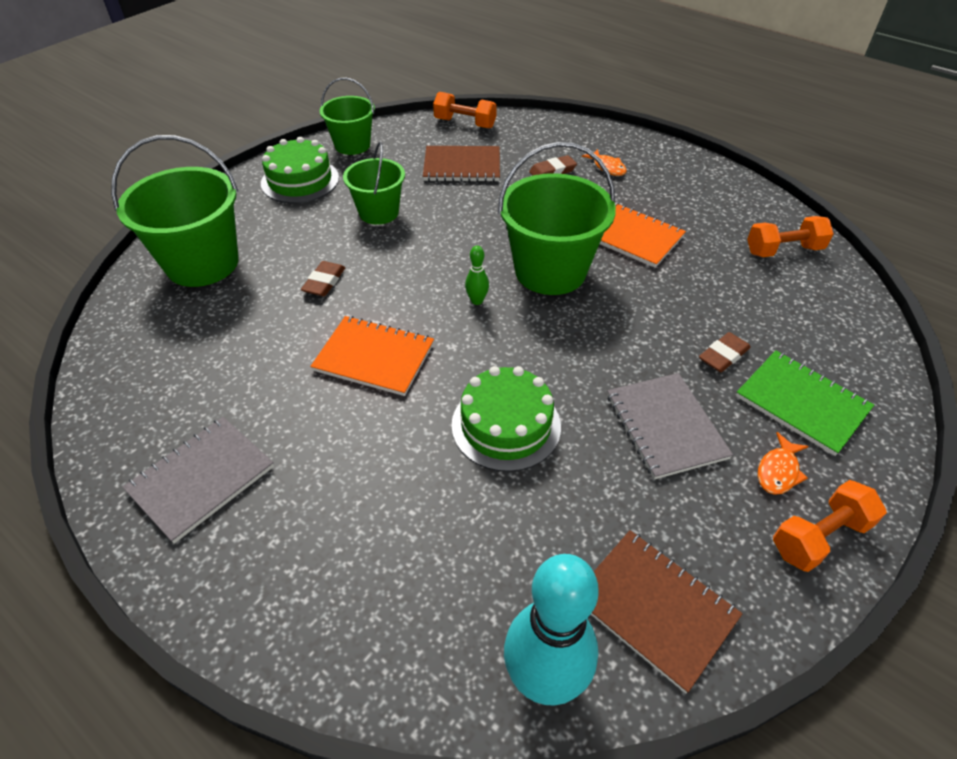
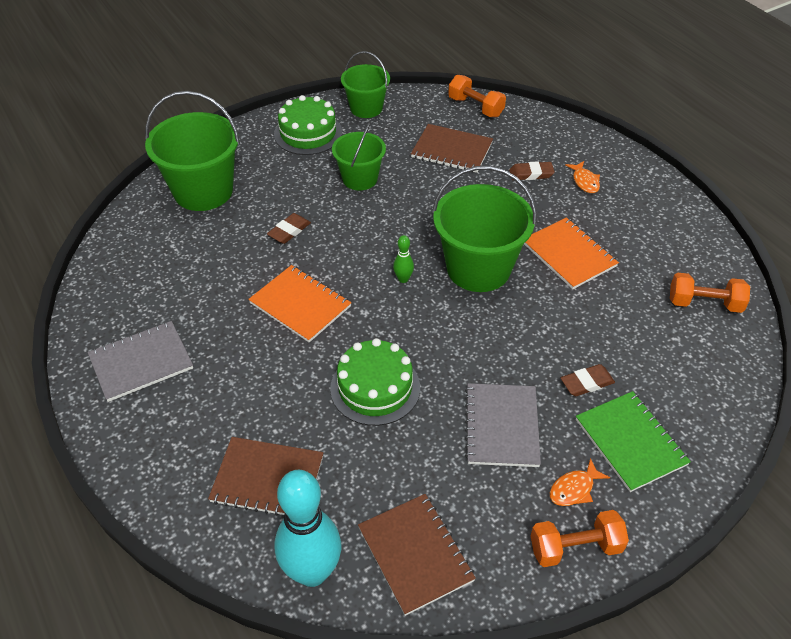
camera: 20 degrees right, 0 degrees up
none -> brown notebook [208,437,324,516]

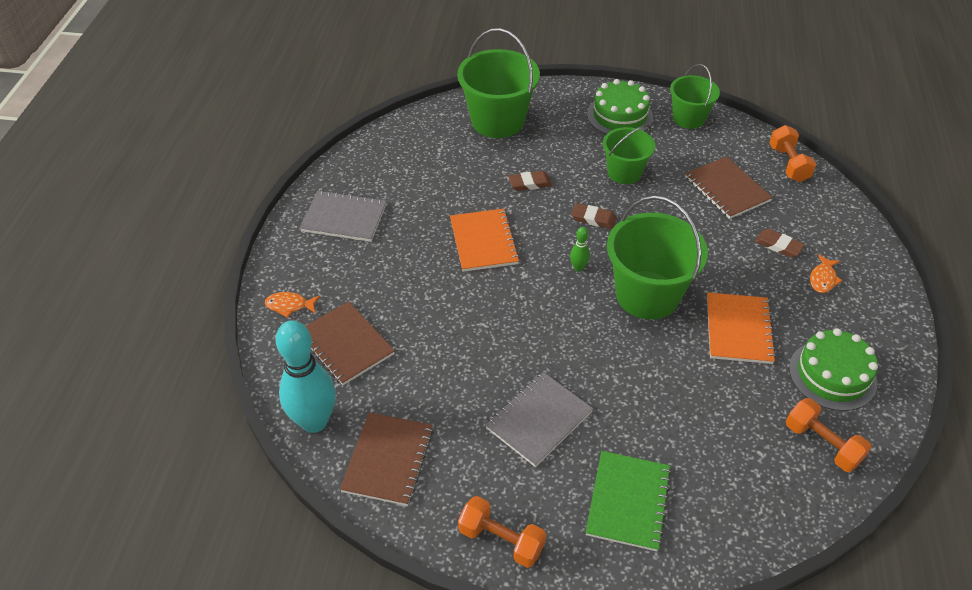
camera: 40 degrees right, 0 degrees up
green cake [330,338,420,426] -> green cake moved to [789,328,878,411]
orange fish [550,458,610,506] -> orange fish moved to [265,292,320,318]
brown eraser [561,364,615,396] -> brown eraser moved to [571,203,616,229]

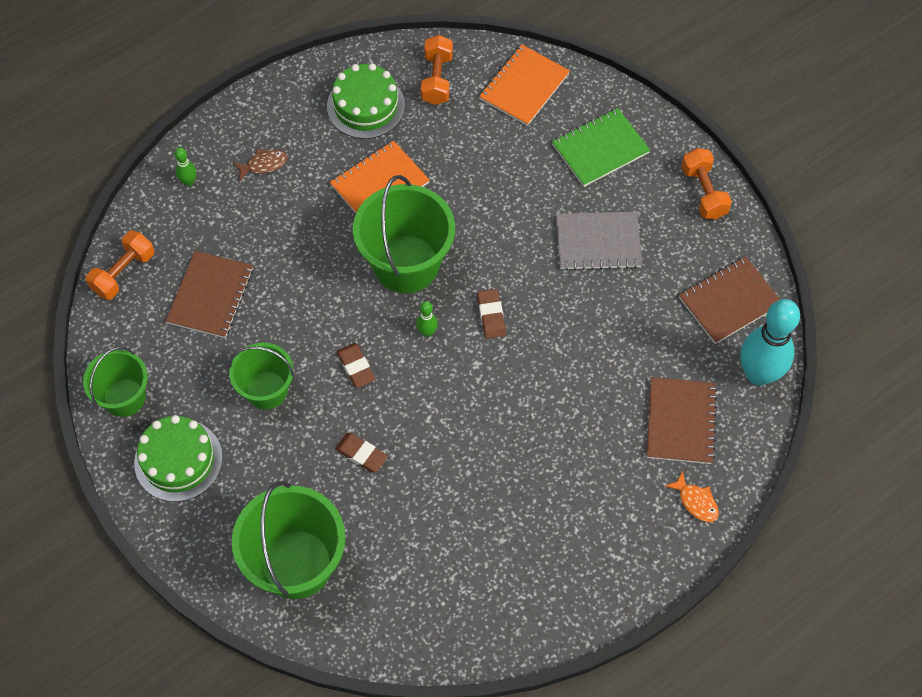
camera: 135 degrees left, 15 degrees up
grey notebook [300,190,386,242] -> none
orange notebook [450,209,520,272] -> orange notebook moved to [479,44,570,126]
brown eraser [755,229,805,257] -> brown eraser moved to [477,289,506,339]
orange fish [810,254,843,293] -> brown fish [233,149,287,181]
none -> green bowling pin [174,148,197,186]

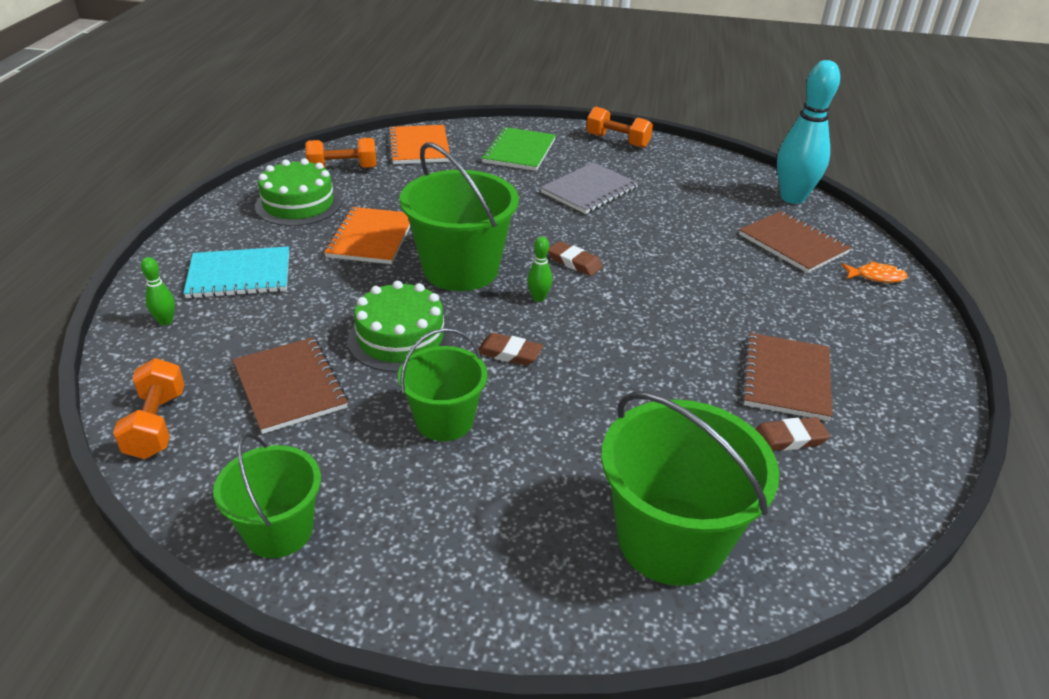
camera: 45 degrees left, 25 degrees down
green cake [134,415,223,502] -> green cake moved to [348,281,453,372]
brown fish [233,149,287,181] -> turquoise notebook [183,246,289,299]
brown eraser [335,433,388,472] -> brown eraser moved to [755,417,830,451]
orange dumbbell [421,35,453,105] -> orange dumbbell turned 60 degrees counterclockwise [305,138,377,168]
brown notebook [679,257,781,344] -> brown notebook moved to [741,333,832,421]

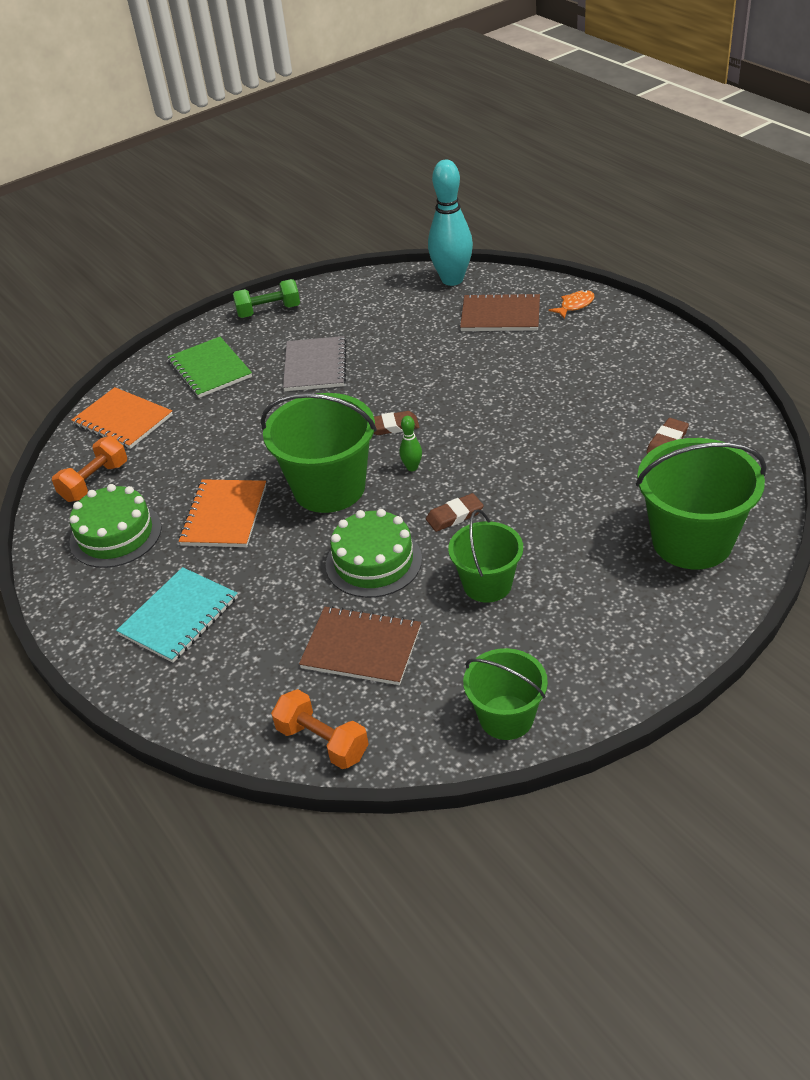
camera: 40 degrees left, 5 degrees up
green bowling pin [141,257,175,325] -> none
orange notebook [324,207,410,264] -> orange notebook turned 45 degrees clockwise [178,479,266,547]
orange dumbbell [586,106,653,148] -> green dumbbell [233,279,300,318]
brown notebook [741,333,832,421] -> none

